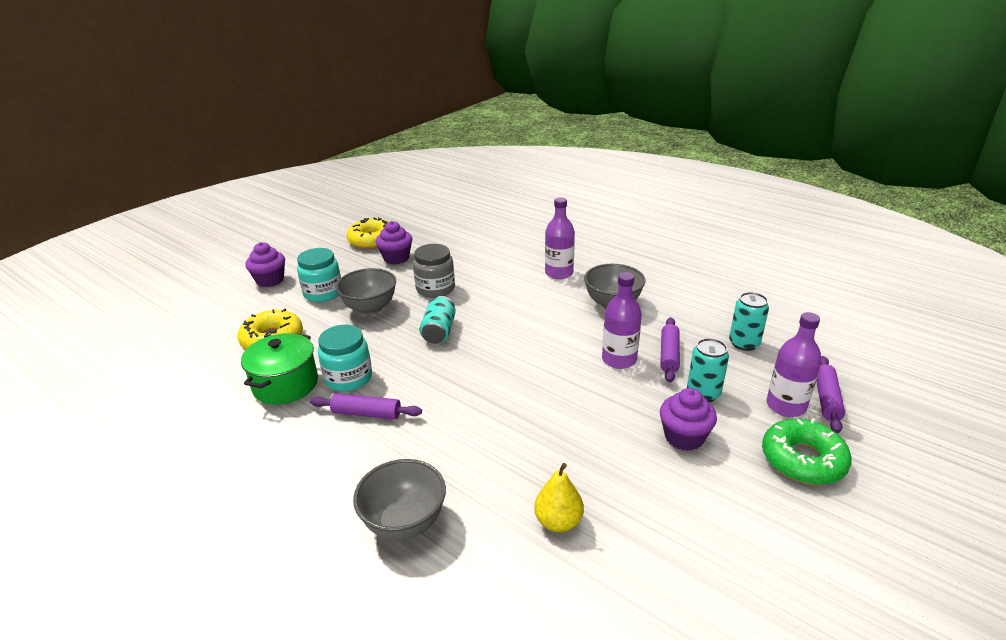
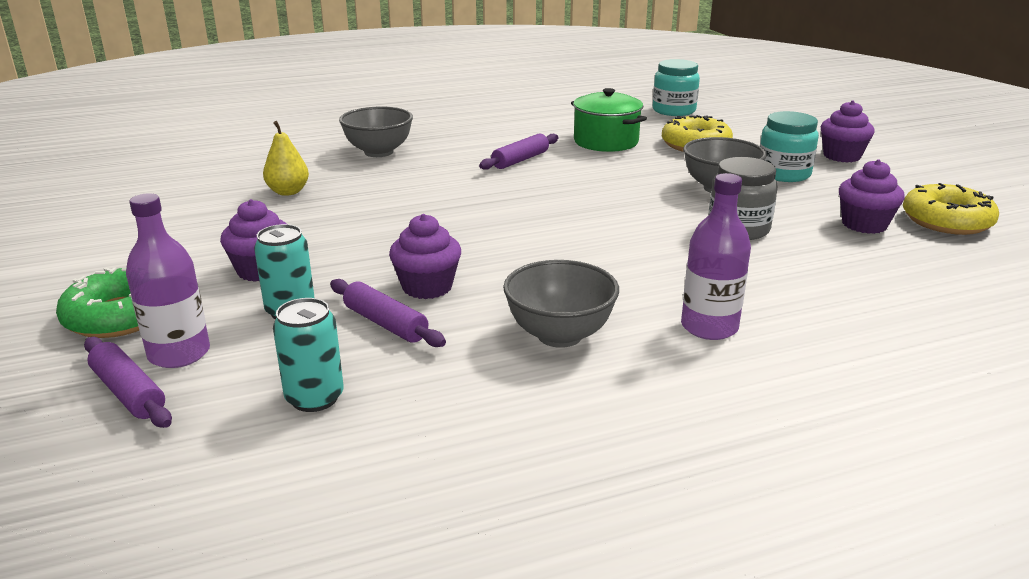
camera: 120 degrees right, 5 degrees down
turquoise jar [318,325,372,392] -> turquoise jar moved to [653,59,700,116]
turquoise can [419,296,456,344] -> none
purple bottle [602,272,642,369] -> purple cupcake [389,214,461,299]

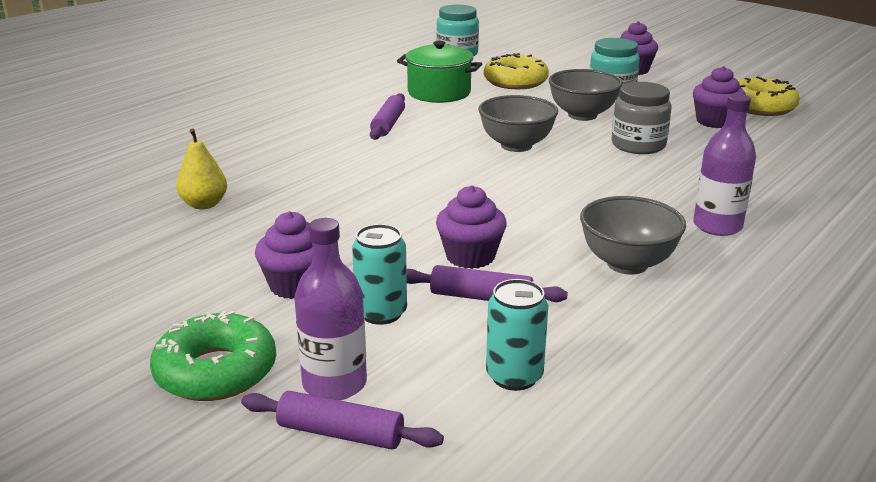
camera: 30 degrees left, 0 degrees up
grey bowl [339,106,413,157] -> grey bowl moved to [478,95,558,152]

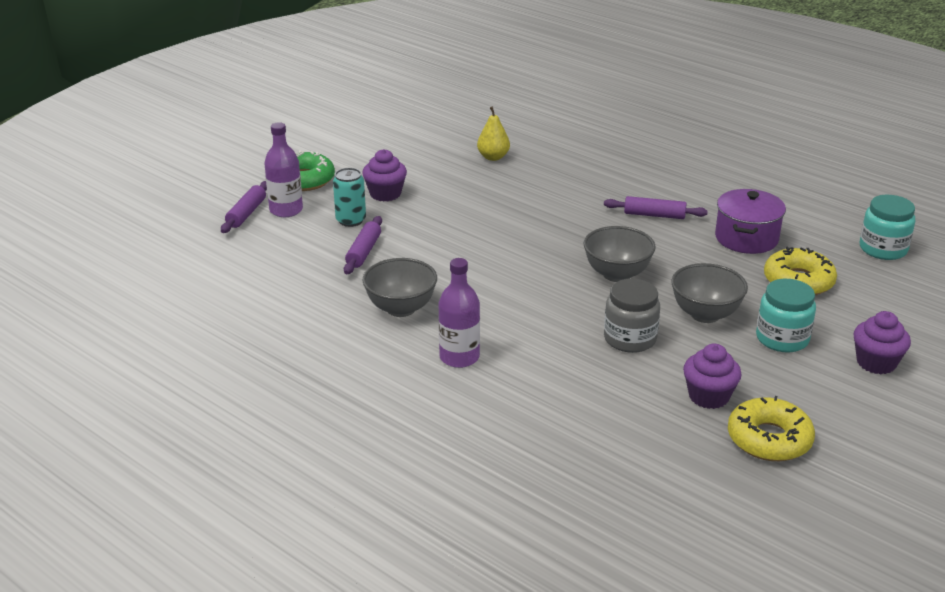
camera: 90 degrees right, 5 degrees up
green pot [397,41,482,103] -> purple pot [715,189,786,254]
purple cupcake [436,185,507,269] -> none
turquoise can [486,279,548,391] -> none

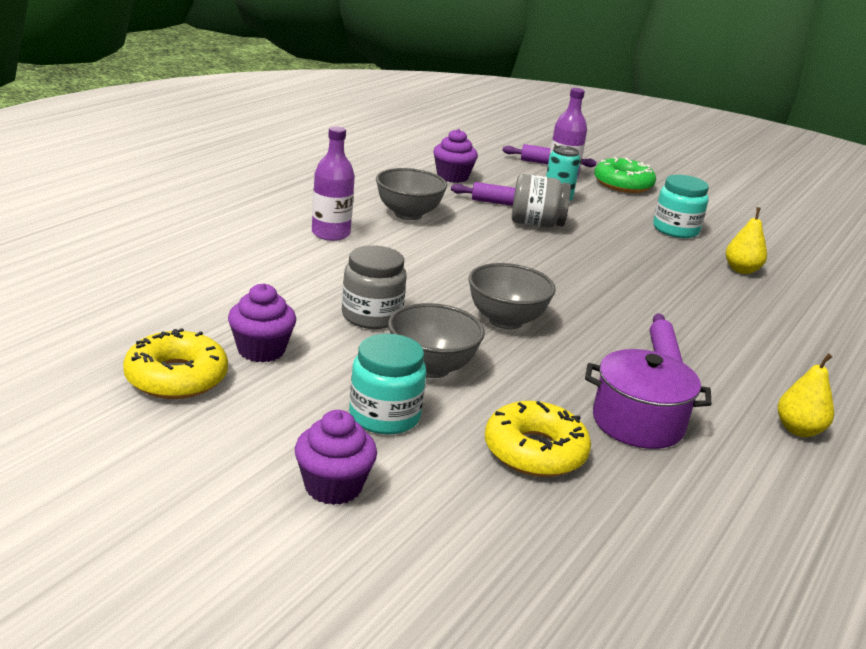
camera: 80 degrees right, 5 degrees down
purple cupcake [362,149,407,201] -> purple cupcake moved to [433,129,478,183]
turquoise jar [860,195,915,260] -> turquoise jar moved to [653,175,709,238]
none -> grey jar [511,174,571,227]
none -> yellow pear [778,353,834,437]

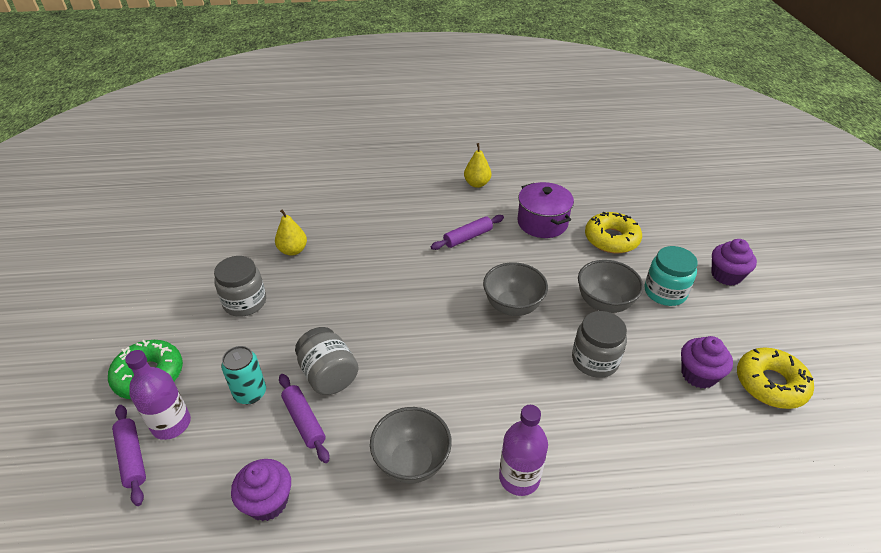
camera: 125 degrees left, 15 degrees up
turquoise jar [653,175,709,238] -> grey jar [214,256,266,317]

